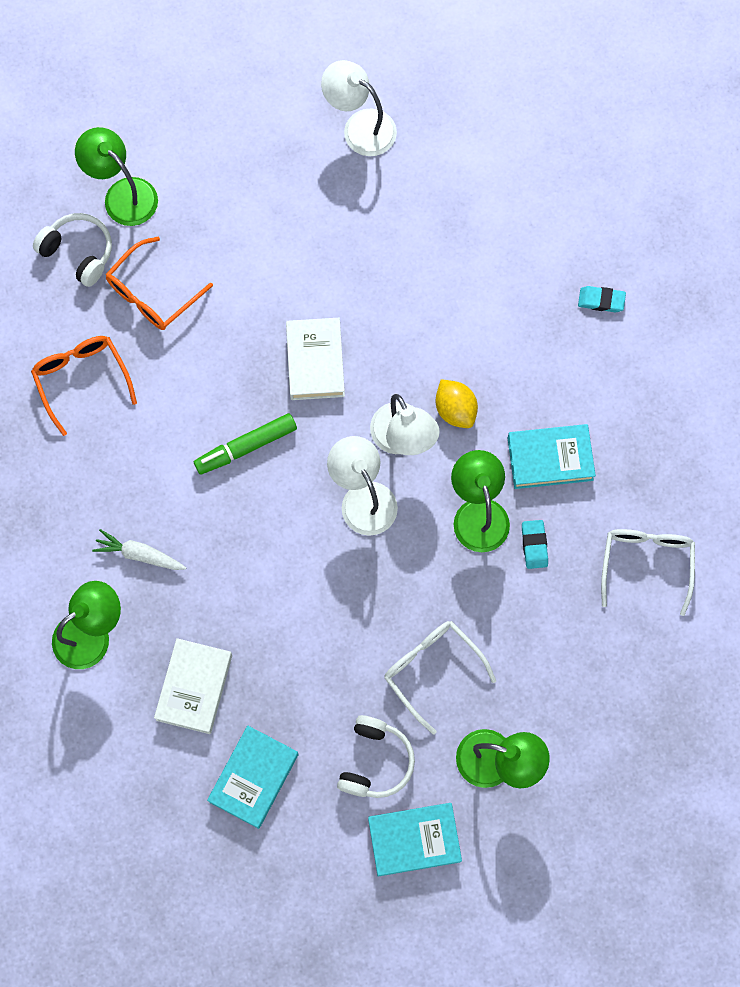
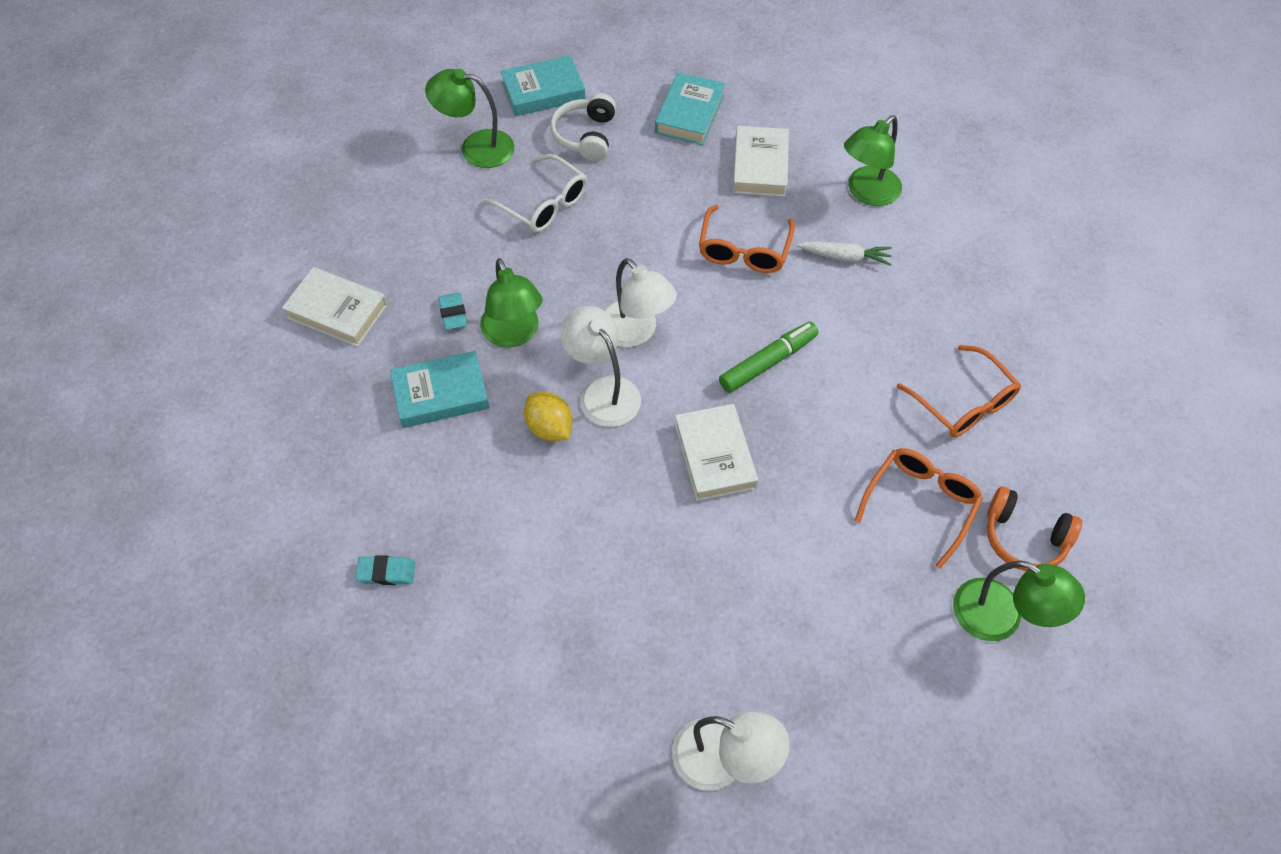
camera: 170 degrees right, 15 degrees down
white headphones [33,213,112,287] -> orange headphones [987,486,1082,571]
white glasses [601,529,695,616] -> white book [282,267,387,347]
none -> orange glasses [699,205,795,273]

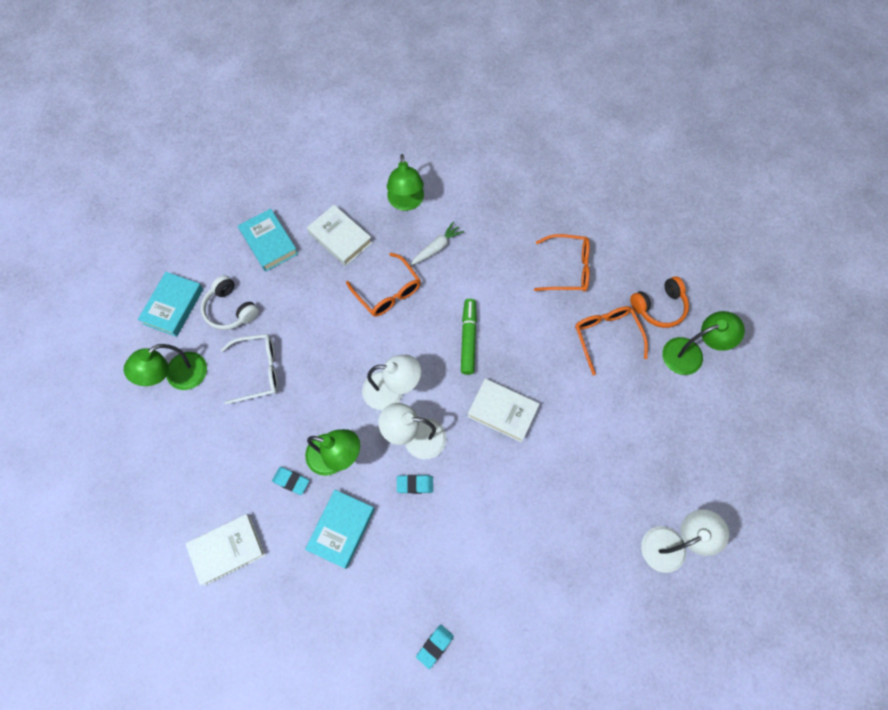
camera: 50 degrees left, 10 degrees up
yellow lemon [524,392,573,441] -> turquoise eraser [397,475,433,494]

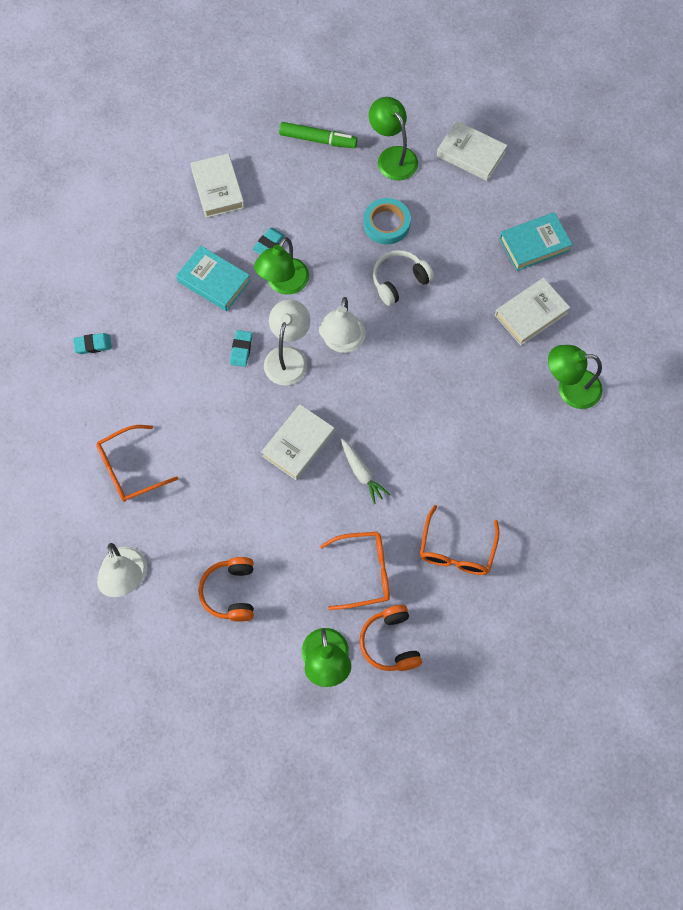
camera: 100 degrees right, 0 degrees up
turquoise book [138,272,203,337] -> white book [437,121,507,181]
white headphones [201,275,259,330] -> white headphones moved to [373,250,434,306]
white glasses [221,334,278,404] -> turquoise tape [364,198,411,245]
orange glasses [346,253,421,317] -> orange glasses moved to [96,425,178,502]
white carrot [411,222,464,265] -> white carrot moved to [341,439,390,504]
turquoise eraser [416,625,454,669] -> turquoise eraser turned 60 degrees counterclockwise [73,333,112,354]
green marker [461,299,477,375] -> green marker moved to [279,122,358,148]
none -> orange headphones [198,557,254,622]

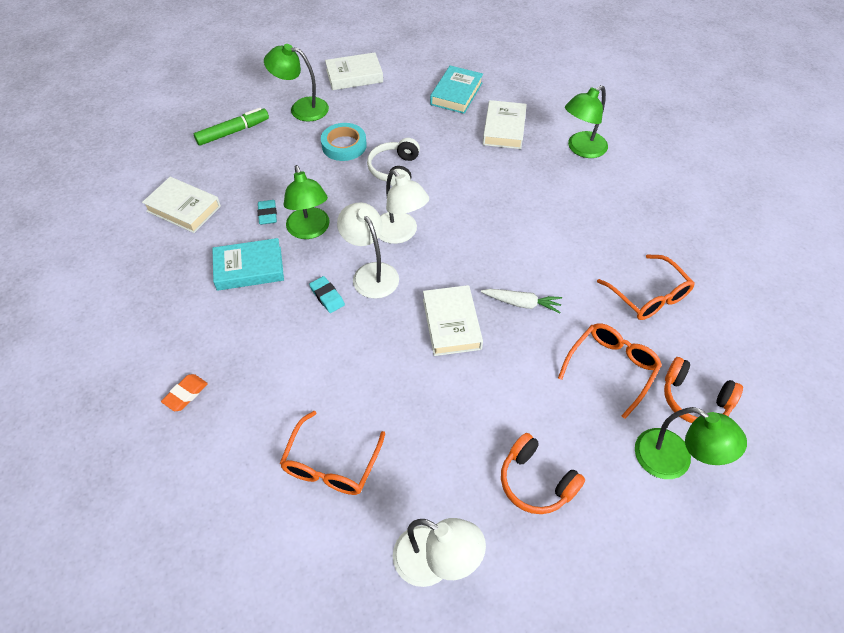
camera: 45 degrees left, 15 degrees down
turquoise eraser [73,333,112,354] -> orange eraser [161,374,208,411]

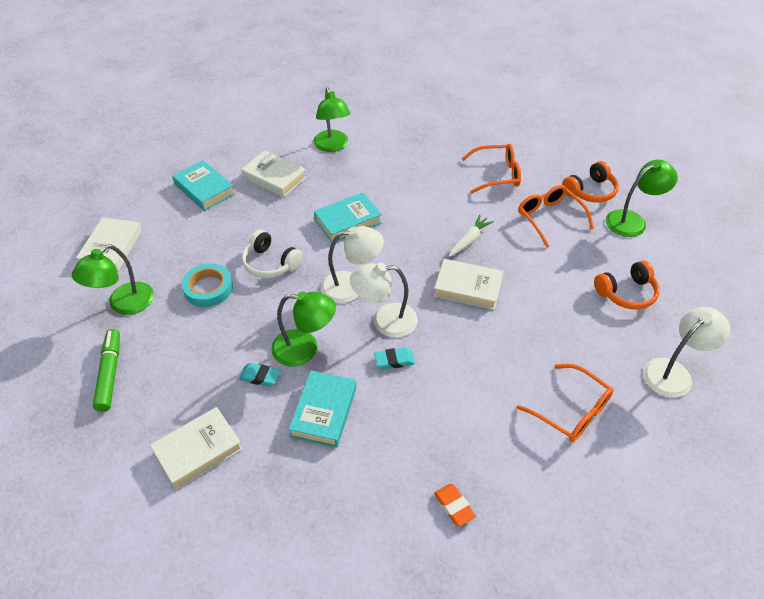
camera: 65 degrees left, 5 degrees down
none -> turquoise book [314,193,382,242]

